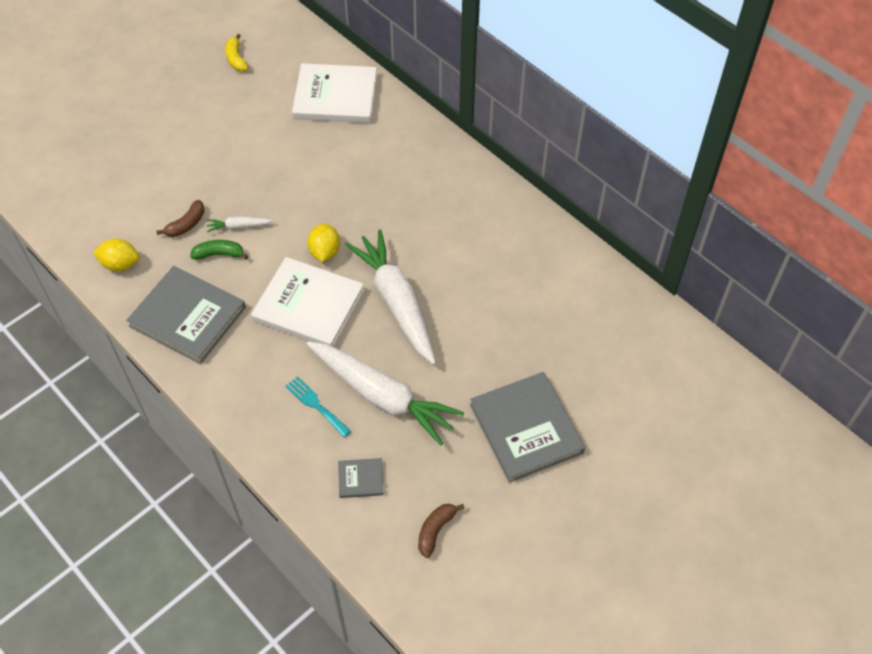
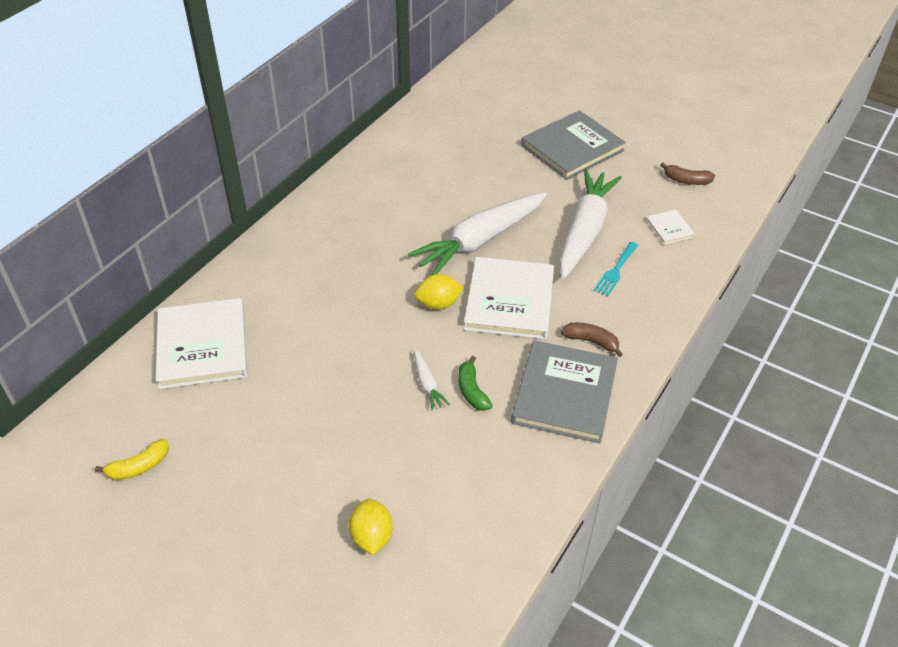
camera: 105 degrees left, 10 degrees down
yellow lemon [93,239,139,271] -> yellow lemon moved to [349,499,393,555]
brown banana [157,200,205,237] -> brown banana moved to [561,323,623,357]
grey book [338,458,384,498] -> white book [646,210,695,245]

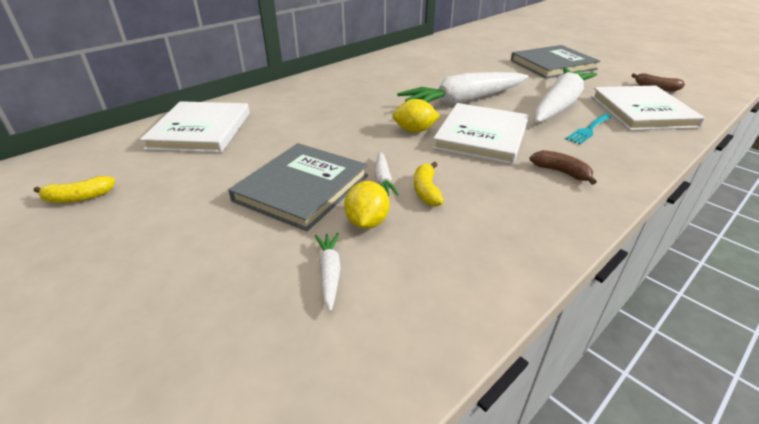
camera: 15 degrees right, 10 degrees down
yellow lemon [349,499,393,555] -> yellow lemon moved to [344,181,390,229]
green banana [459,356,493,411] -> yellow banana [414,162,444,206]
grey book [511,340,618,443] -> grey book moved to [228,143,368,231]
white book [646,210,695,245] -> white book [591,85,705,131], size x2.21
none -> white carrot [315,233,341,312]

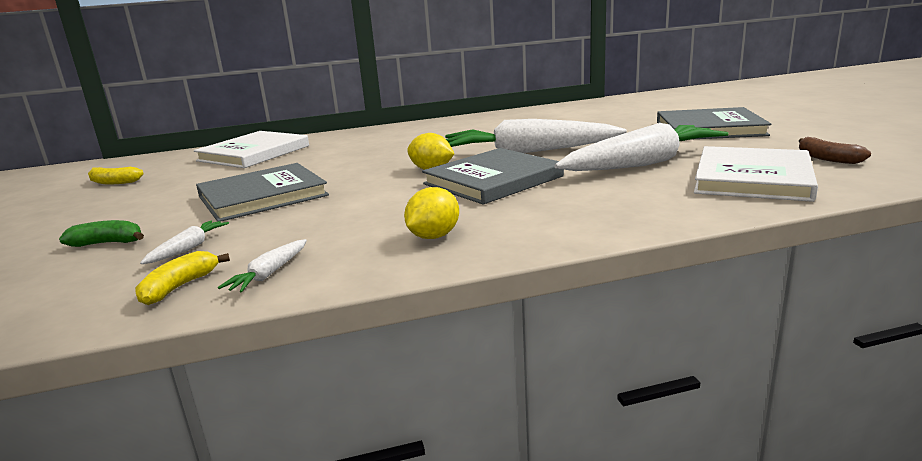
camera: 30 degrees right, 15 degrees down
yellow lemon [344,181,390,229] -> yellow lemon moved to [404,187,459,239]
white carrot [375,151,399,196] -> white carrot moved to [218,239,307,293]
yellow banana [414,162,444,206] -> yellow banana moved to [135,251,230,305]
white book [433,103,529,165] -> grey book [422,148,564,205]
brown banana [529,150,597,185] -> none
turquoise fork [566,114,612,144] -> none
none -> green banana [59,220,144,247]

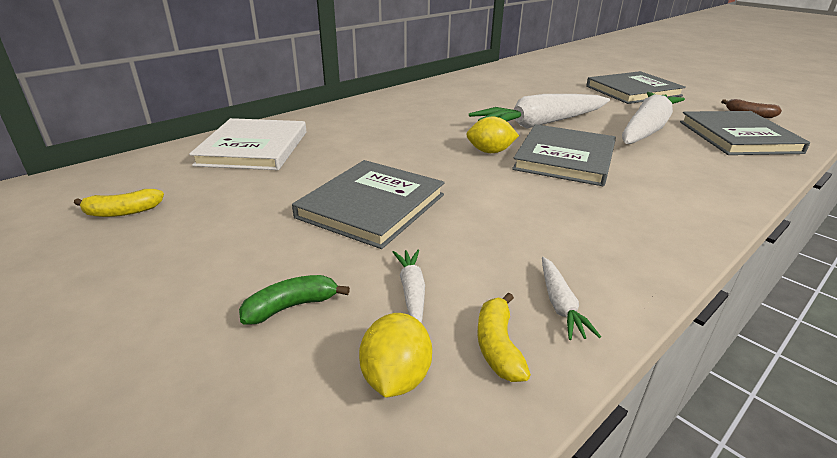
camera: 30 degrees left, 10 degrees up
yellow lemon [404,187,459,239] -> yellow lemon moved to [359,313,432,398]
white book [694,146,818,202] -> grey book [680,111,810,155]

